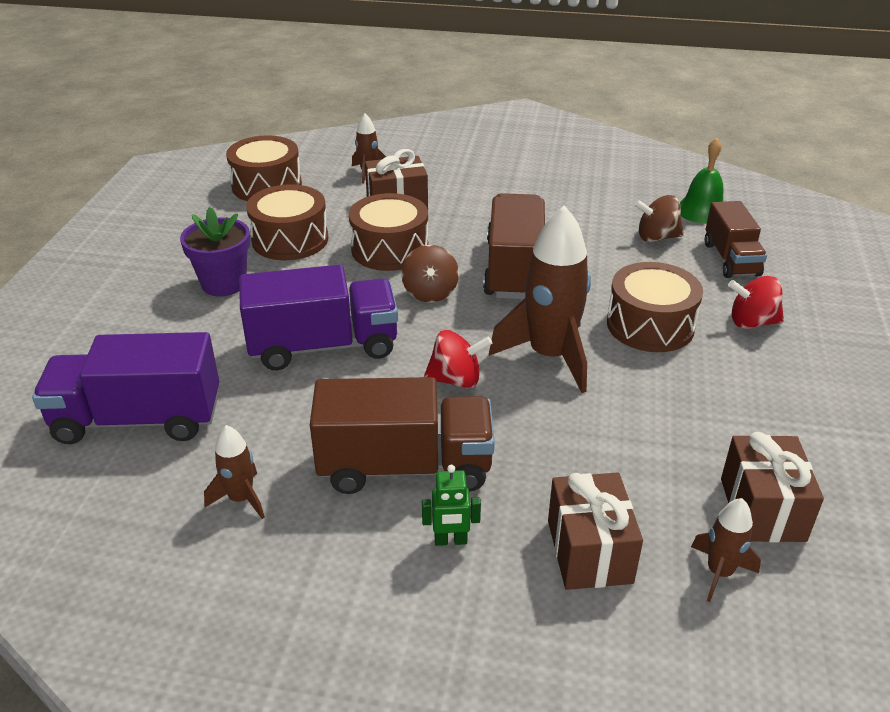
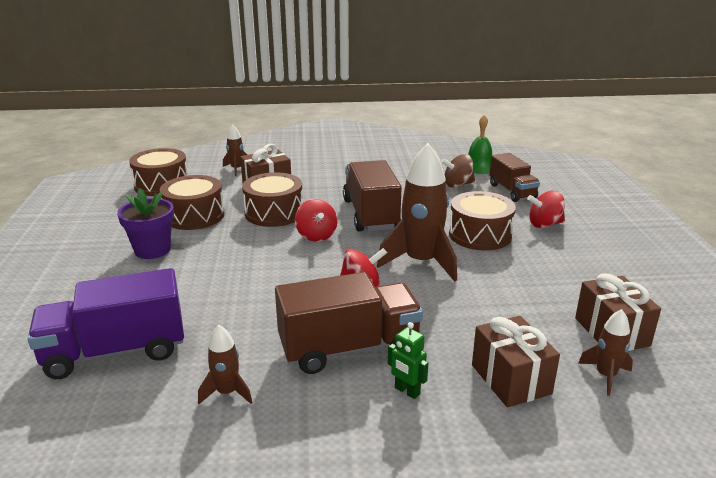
camera: 15 degrees left, 10 degrees down
purple truck [239,265,398,370] -> none
brown spinning top [401,245,459,303] -> red spinning top [295,199,337,242]
green robot [422,465,481,546] -> green robot turned 60 degrees clockwise [388,322,428,399]

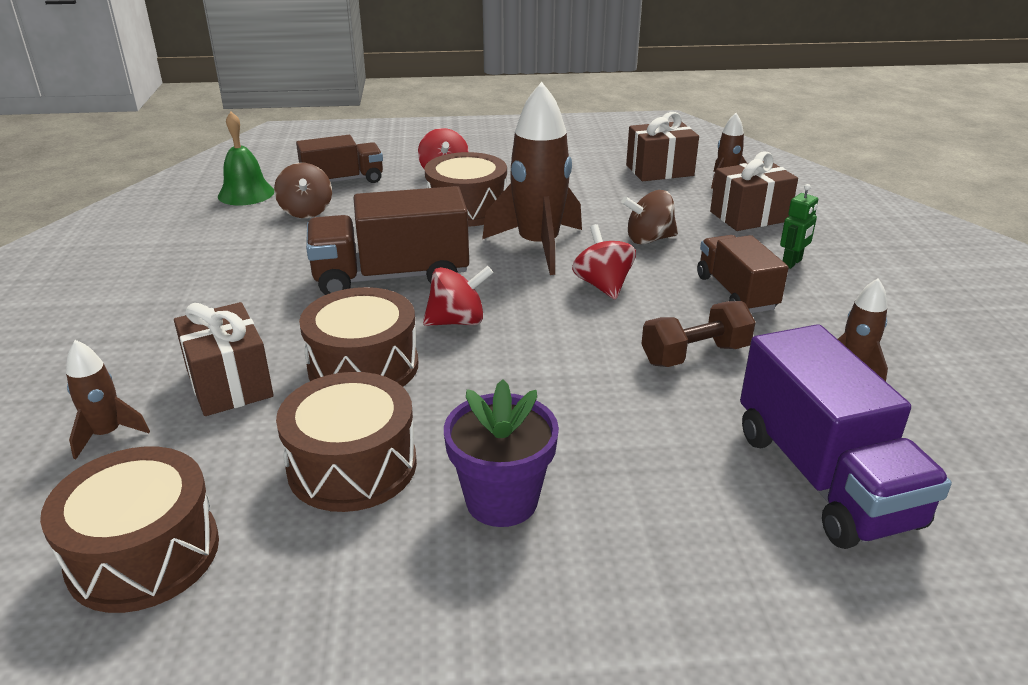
camera: 90 degrees left, 5 degrees up
brown truck [275,272,423,374] -> brown truck [697,235,789,313], size x0.64
none -> brown spinning top [621,190,678,244]
none -> brown dumbbell [642,301,756,367]

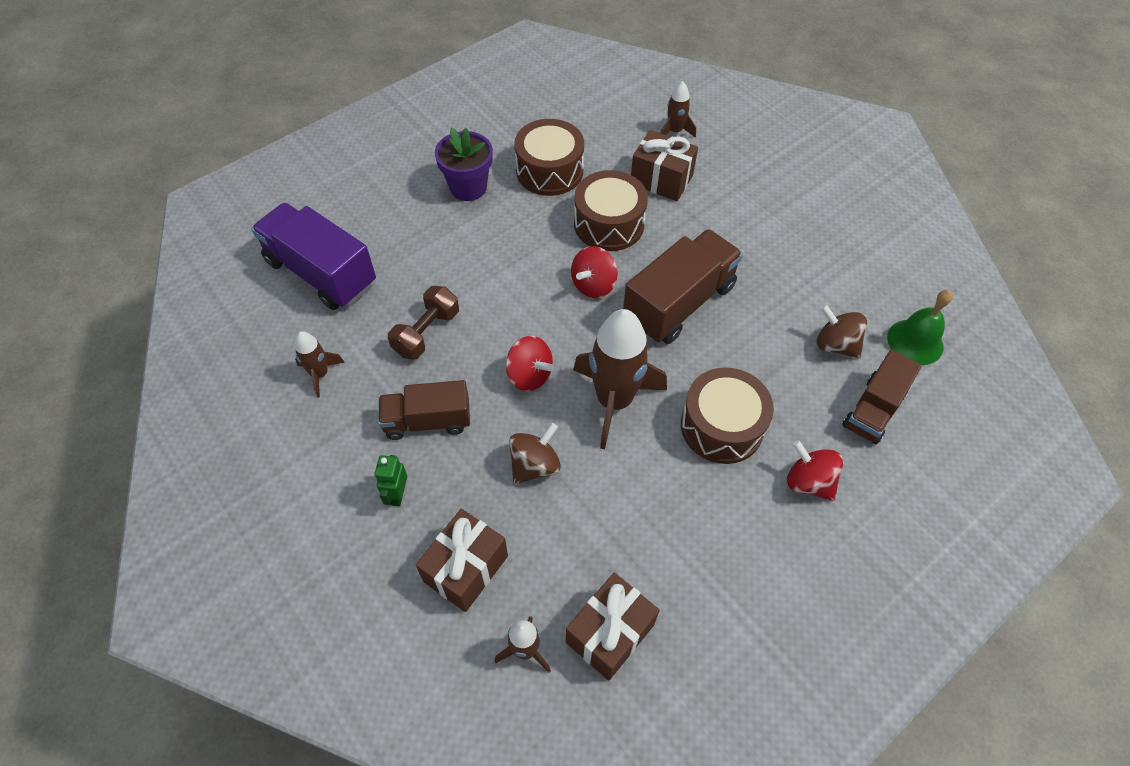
camera: 145 degrees right, 25 degrees up
brown drum [40,446,219,613] -> none
brown truck [697,235,789,313] -> brown truck turned 135 degrees clockwise [378,380,470,440]

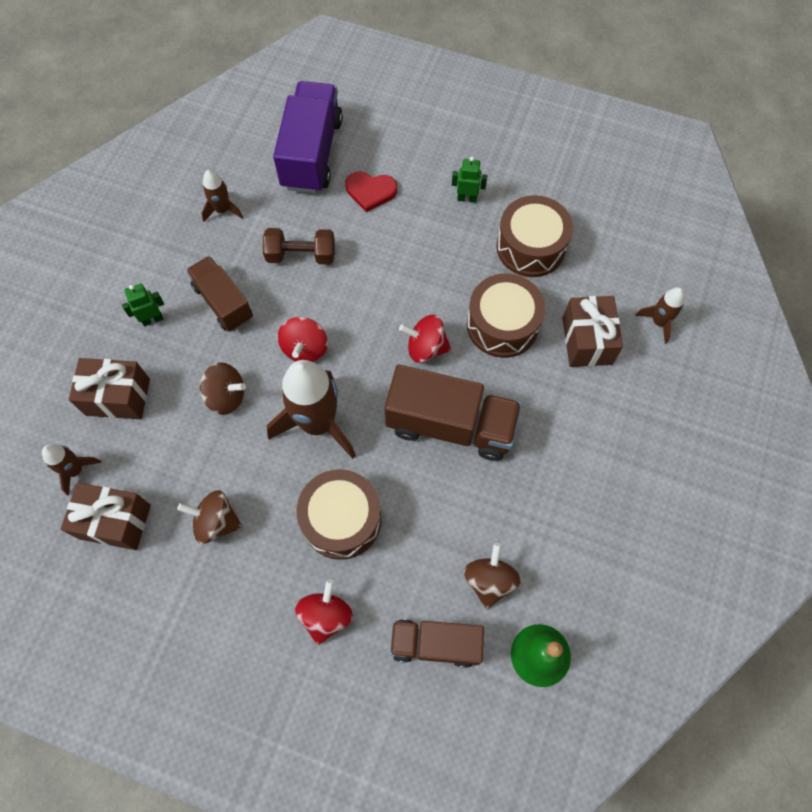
camera: 60 degrees right, 10 degrees up
purple flower pot [435,128,493,201] -> green robot [452,157,487,203]
none -> brown spinning top [177,490,243,544]
none -> red heart [345,172,397,212]

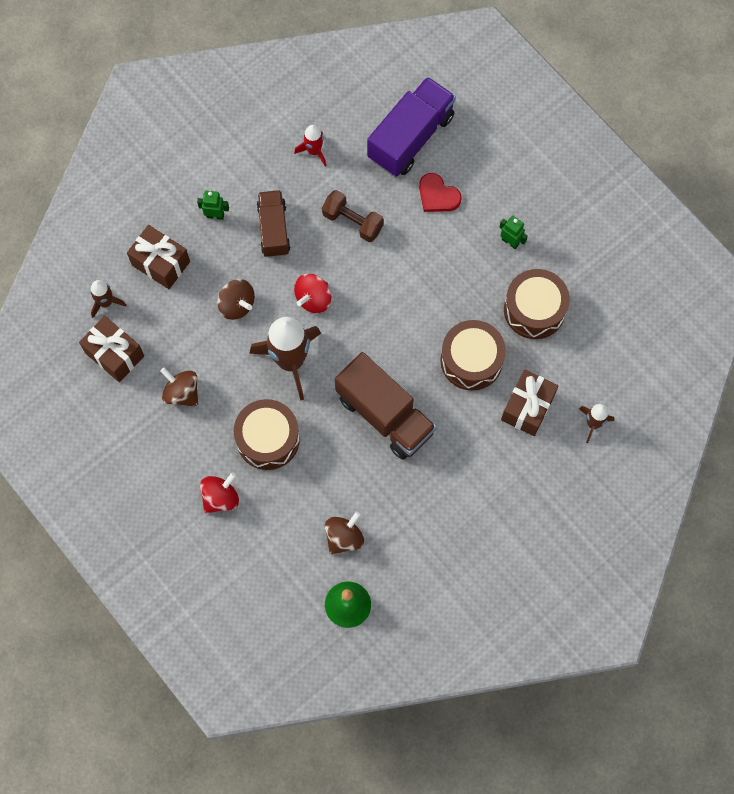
camera: 30 degrees right, 5 degrees up
brown rocket [201,170,243,222] -> red rocket [294,125,326,166]
brown truck [390,619,484,668] -> none
red spinning top [399,315,451,363] -> none

